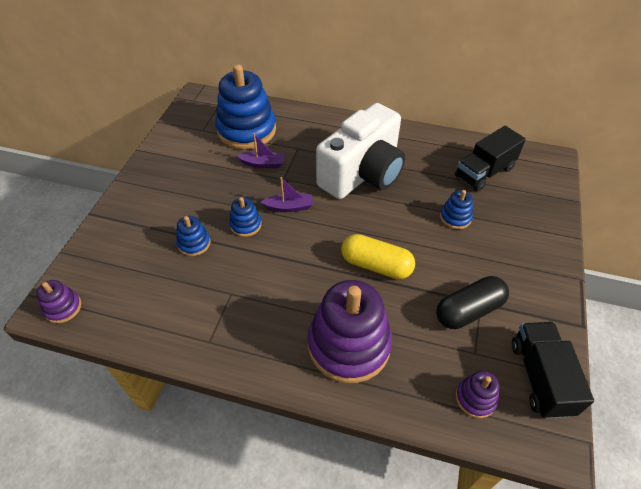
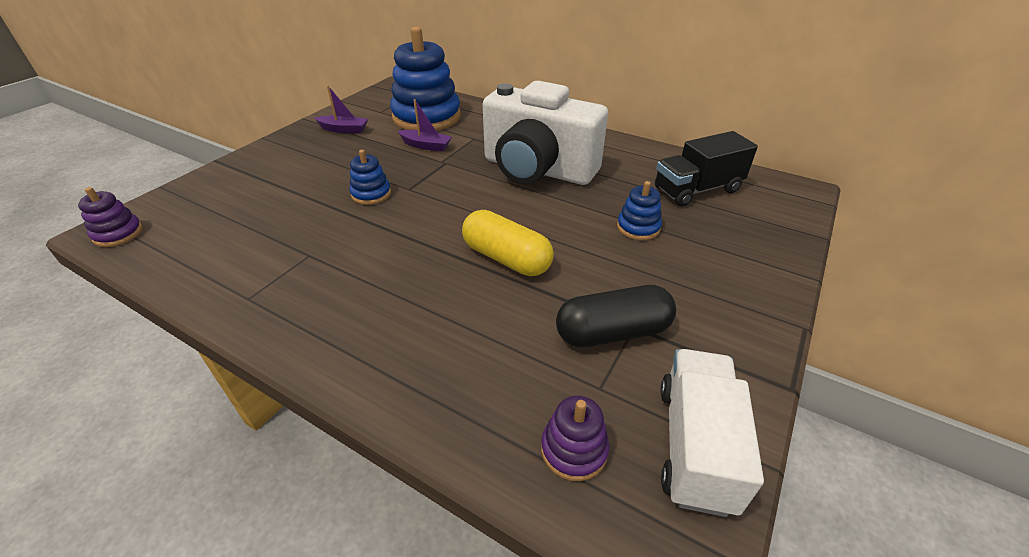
camera: 15 degrees right, 10 degrees down
blue stacking toy [176,216,210,256] -> none
purple boat [261,177,313,212] -> purple boat moved to [315,85,368,134]
purple stacking toy [308,280,392,383] -> none
white camera [316,103,405,199] -> white camera turned 60 degrees clockwise [482,81,608,185]
black truck [512,322,594,419] -> white truck [660,349,764,517]

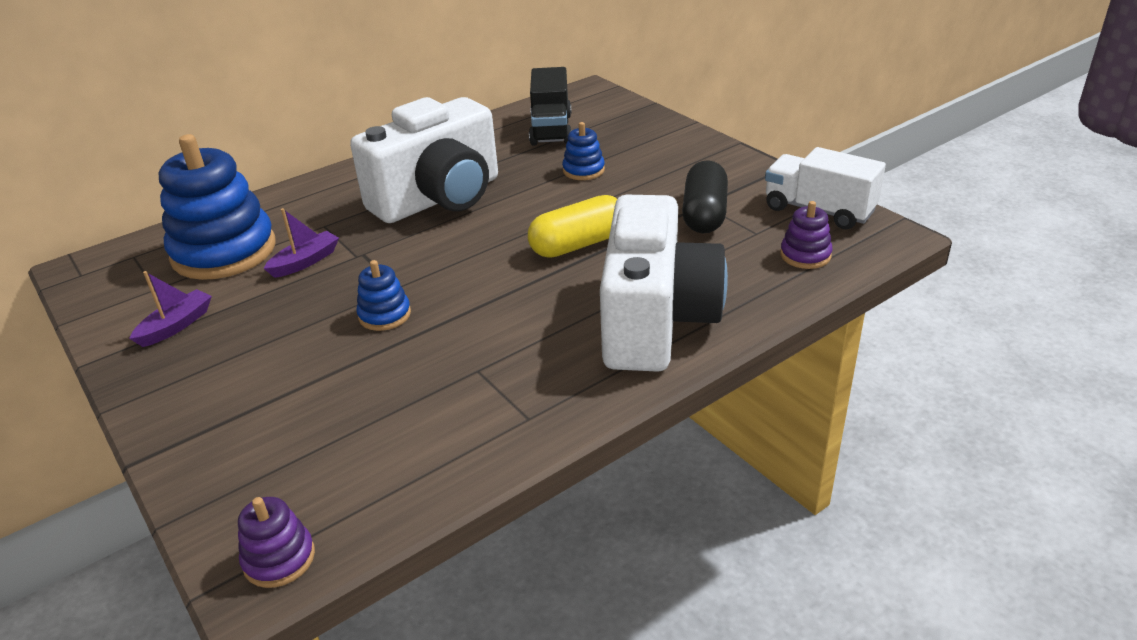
camera: 65 degrees left, 5 degrees down
none -> white camera [600,195,728,372]

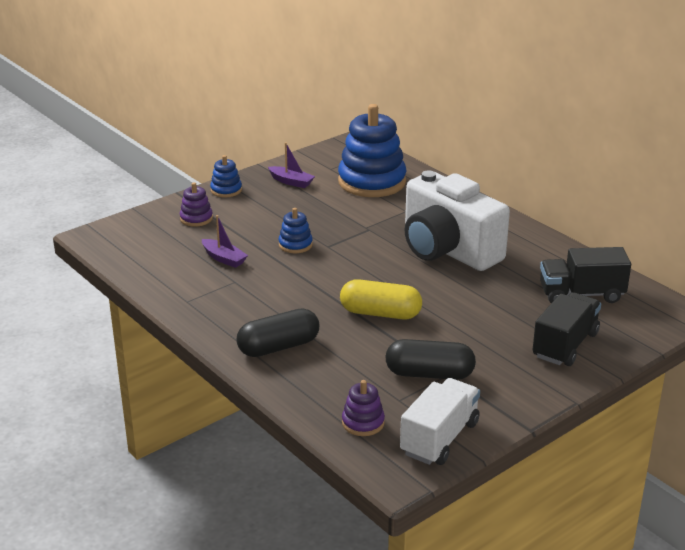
camera: 85 degrees right, 5 degrees down
purple stacking toy [238,497,315,588] -> purple stacking toy moved to [180,183,213,227]
purple boat [263,208,339,278] -> purple boat moved to [202,215,248,268]
yellow capsule [528,195,617,258] -> yellow capsule turned 45 degrees counterclockwise [340,279,422,319]
blue stacking toy [562,122,605,180] -> blue stacking toy moved to [210,155,242,198]
white camera [600,195,728,372] -> black capsule [236,308,319,357]
none -> black truck [533,292,601,366]

